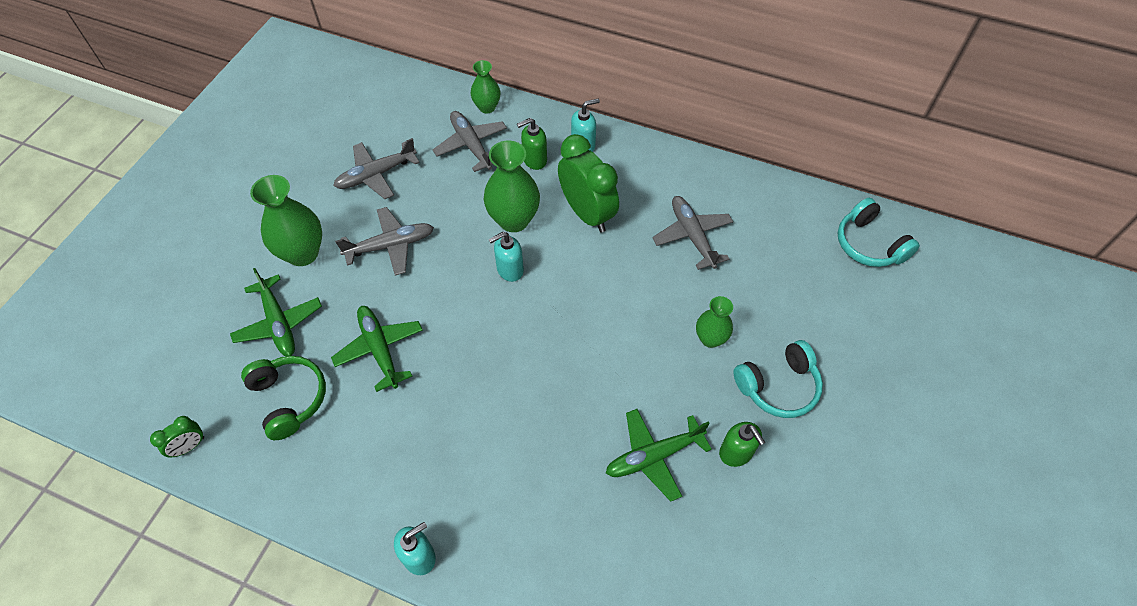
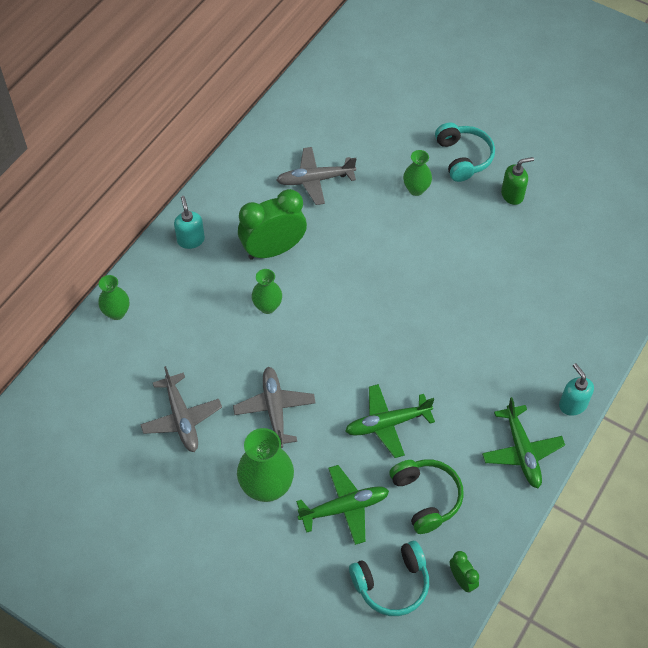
camera: 80 degrees left, 0 degrees up
green headphones [241,356,326,440] -> green headphones turned 90 degrees clockwise [389,459,464,534]
grey plane [432,111,507,172] -> none
green vase [484,141,540,232] -> green vase [252,269,282,314], size x0.60
turquoise soap dispenser [489,232,524,282] -> none
green soap dispenser [517,118,547,170] -> none
green plane [606,409,712,502] -> green plane moved to [482,397,565,488]
turquoise headphones [838,198,920,267] -> turquoise headphones moved to [349,541,429,616]

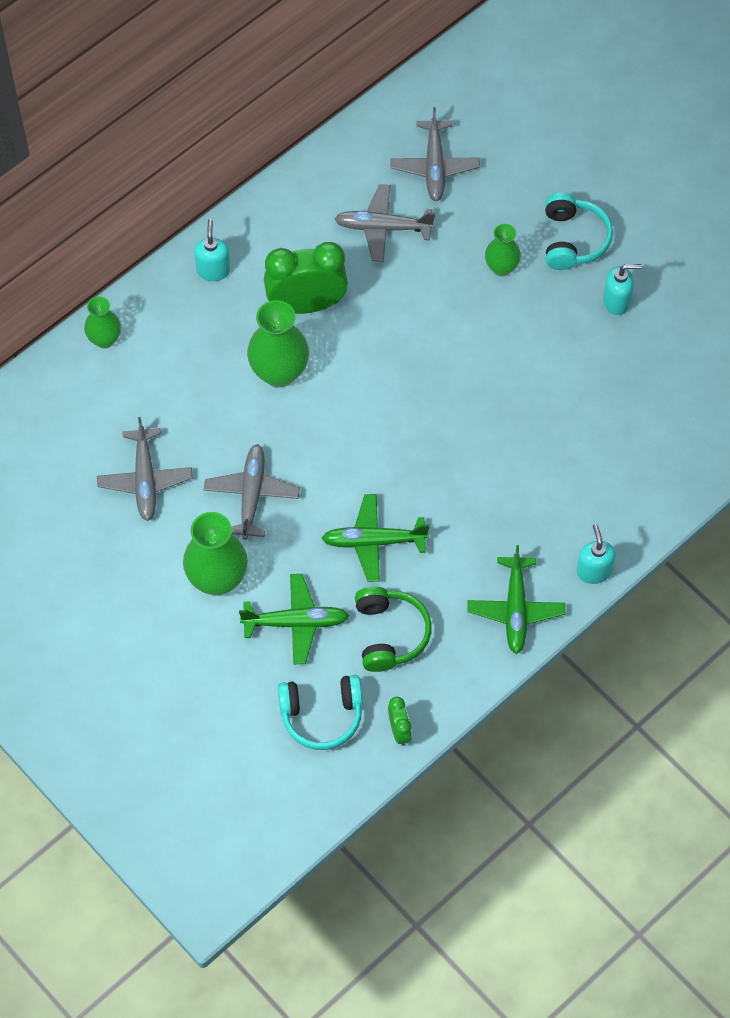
camera: 15 degrees right, 5 degrees up
green vase [252,269,282,314] -> green vase [247,300,309,387], size x1.67
green soap dispenser [501,157,534,205] -> turquoise soap dispenser [603,264,642,315]
none -> grey plane [390,107,480,201]

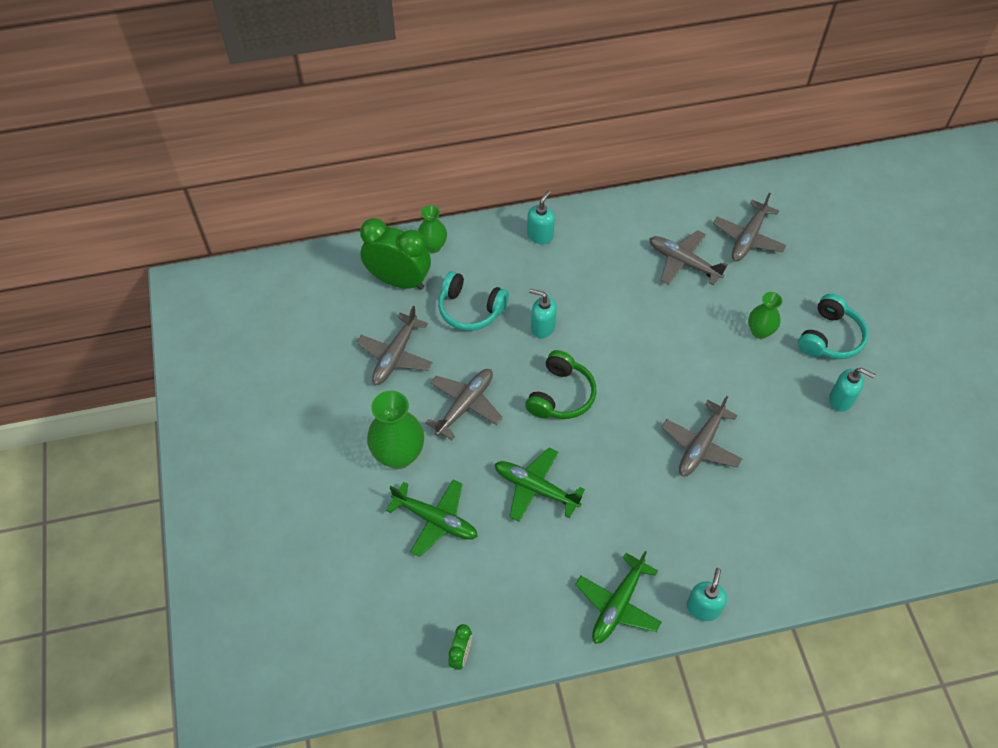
camera: 30 degrees right, 5 degrees down
green vase [247,300,309,387] -> turquoise soap dispenser [529,289,557,338]
green clock [264,242,348,314] -> green clock moved to [360,218,431,290]
turquoise headphones [278,675,363,750] -> turquoise headphones moved to [438,271,509,331]
green headphones [355,587,432,672] -> green headphones moved to [525,350,596,419]
none -> grey plane [662,396,742,476]

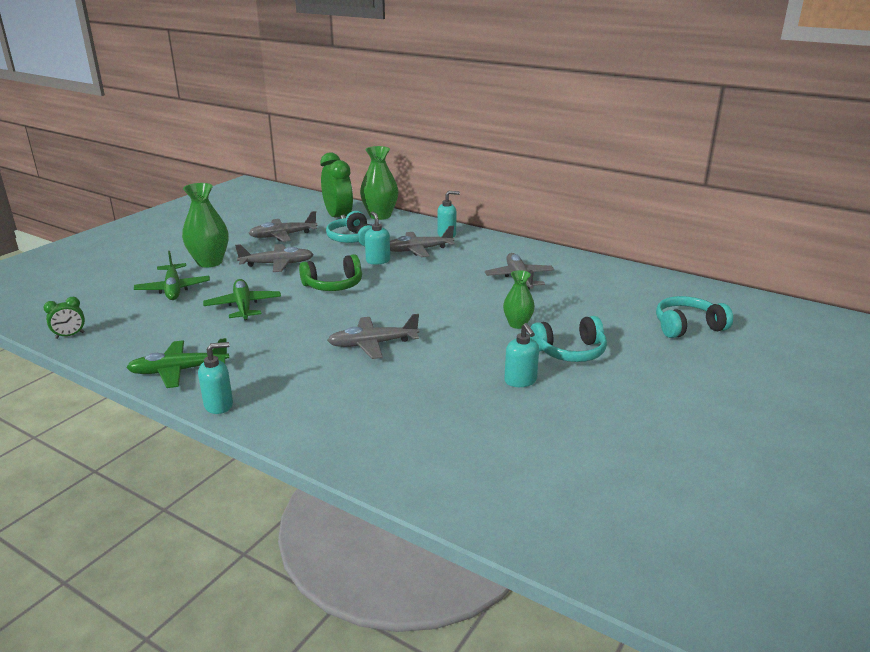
camera: 45 degrees right, 30 degrees down
green vase [418,205,447,253] -> green vase [360,146,399,220], size x1.67
grey plane [713,193,786,261] -> grey plane moved to [390,226,455,257]
none -> turquoise headphones [656,296,733,338]

